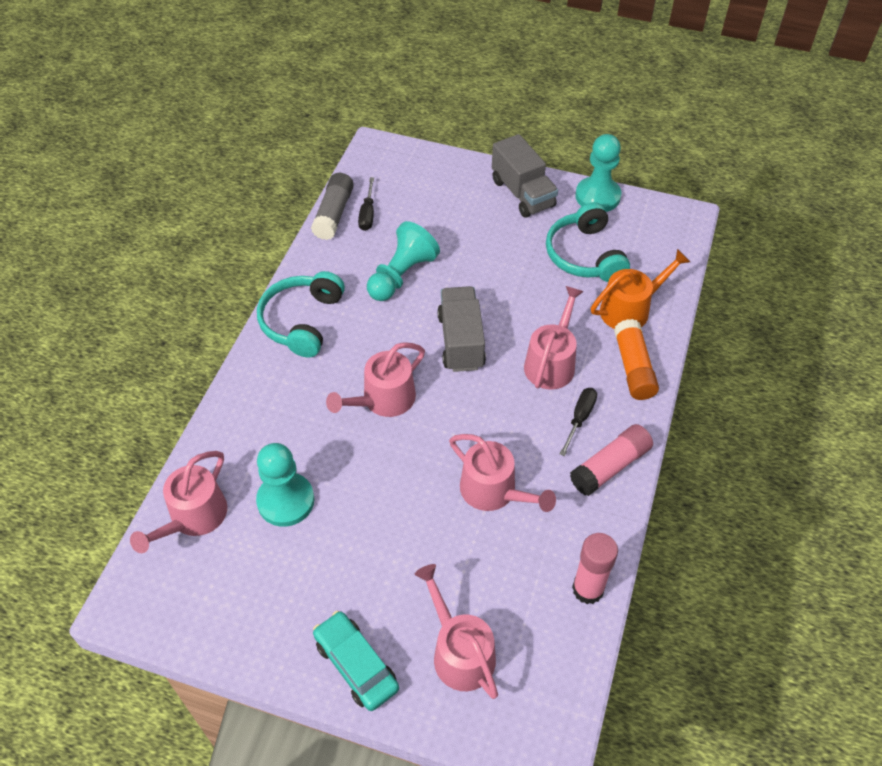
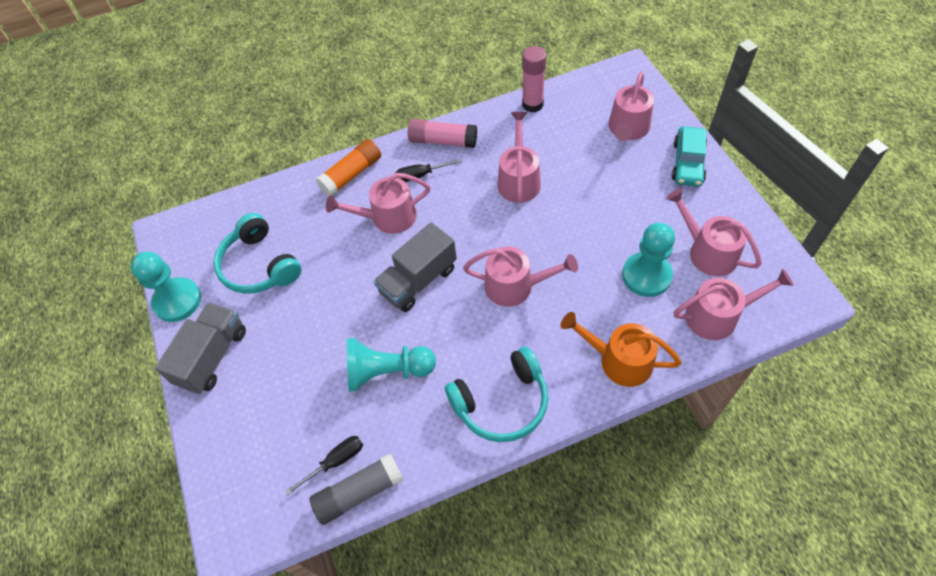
camera: 125 degrees left, 5 degrees up
turquoise headphones [546,202,630,282] -> turquoise headphones turned 105 degrees clockwise [213,213,302,294]
orange watering can [591,249,690,329] -> orange watering can moved to [561,312,682,387]
none -> pink watering can [666,188,762,276]

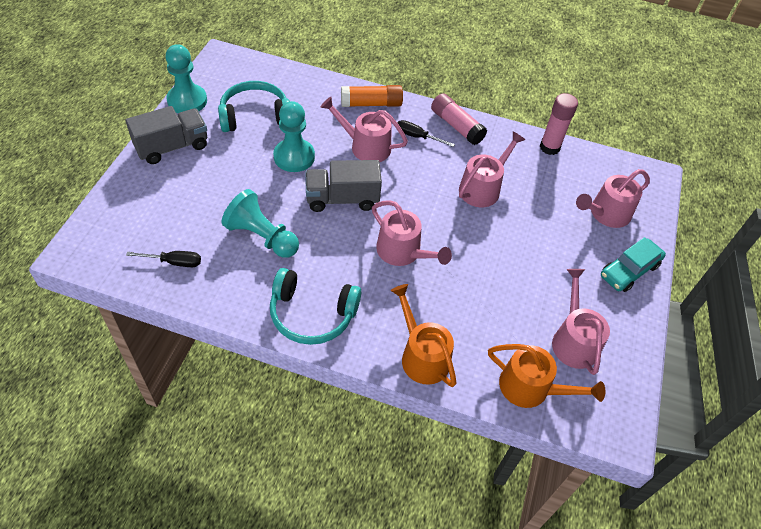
camera: 30 degrees right, 5 degrees down
turquoise headphones [213,213,302,294] -> turquoise headphones turned 75 degrees clockwise [218,81,290,132]
grey glue stick [310,453,404,525] -> none
turquoise pawn [622,223,675,297] -> turquoise pawn moved to [273,101,315,172]
pink watering can [674,269,794,340] -> orange watering can [488,344,605,408]

